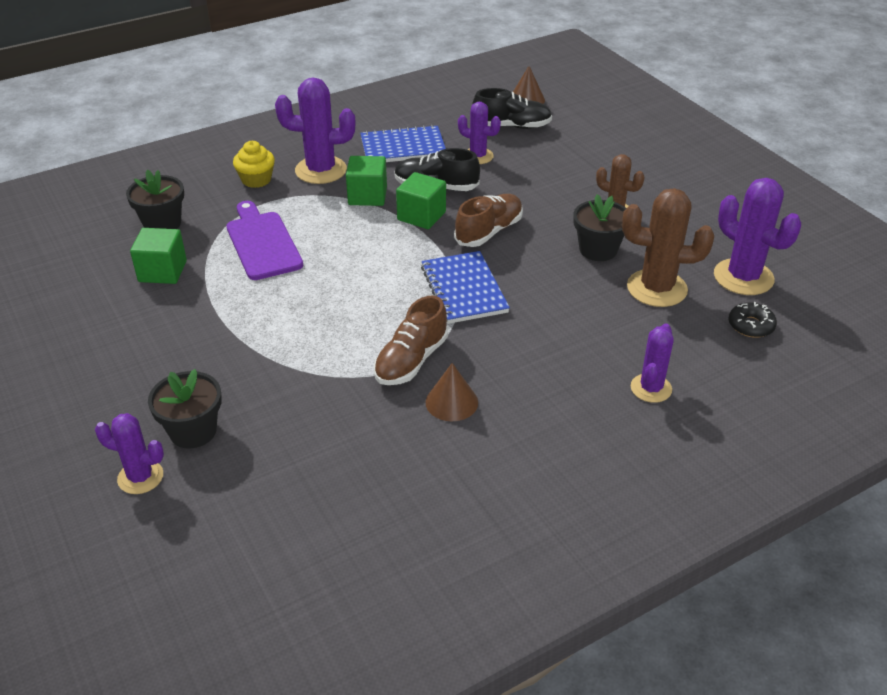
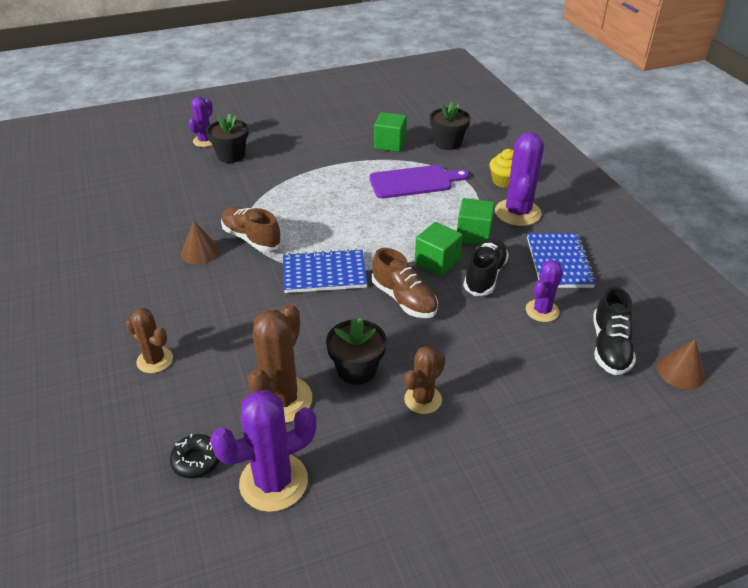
camera: 100 degrees right, 0 degrees up
purple cactus [631,323,674,403] -> brown cactus [125,308,173,373]

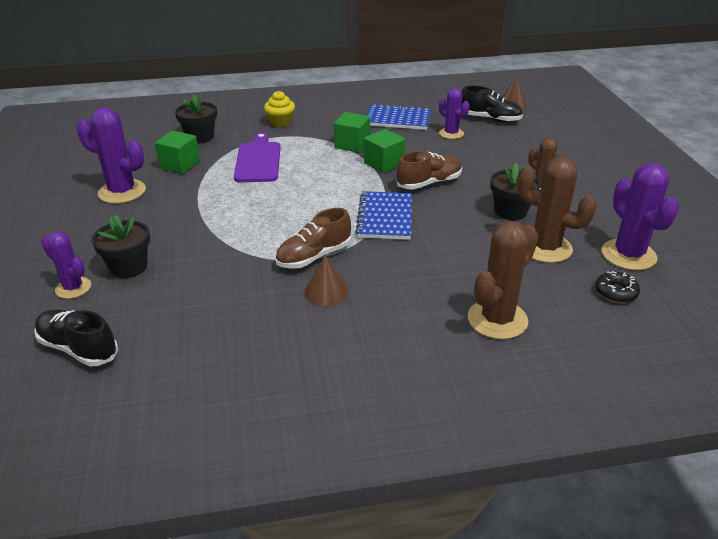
camera: 80 degrees left, 5 degrees down
brown cactus [125,308,173,373] -> brown cactus [468,221,538,339], size x1.63
black shoe [463,237,509,296] -> black shoe moved to [34,310,119,366]
purple cactus [495,132,544,226] -> purple cactus moved to [76,107,146,204]

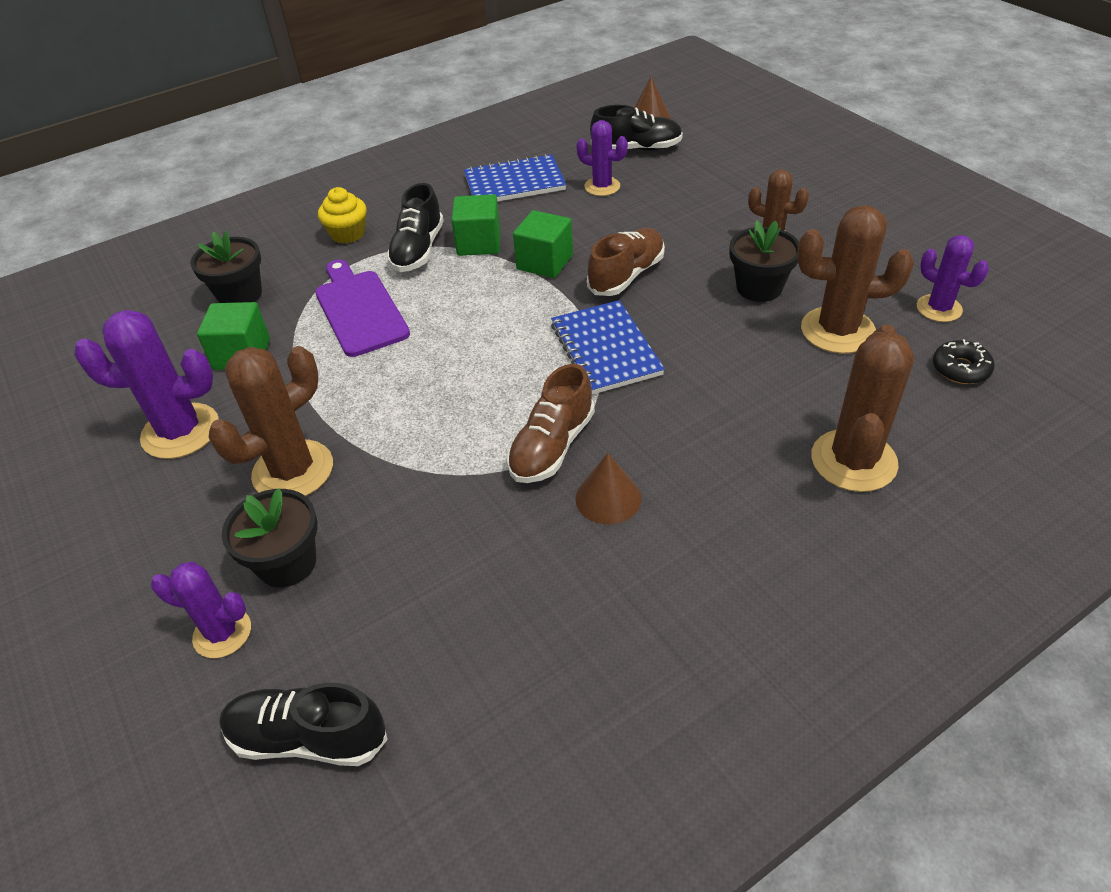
camera: 20 degrees left, 10 degrees up
purple cactus [602,163,679,270] -> purple cactus [917,235,989,322], size x0.61
none -> brown cactus [209,346,333,496]
none -> black shoe [386,183,444,272]

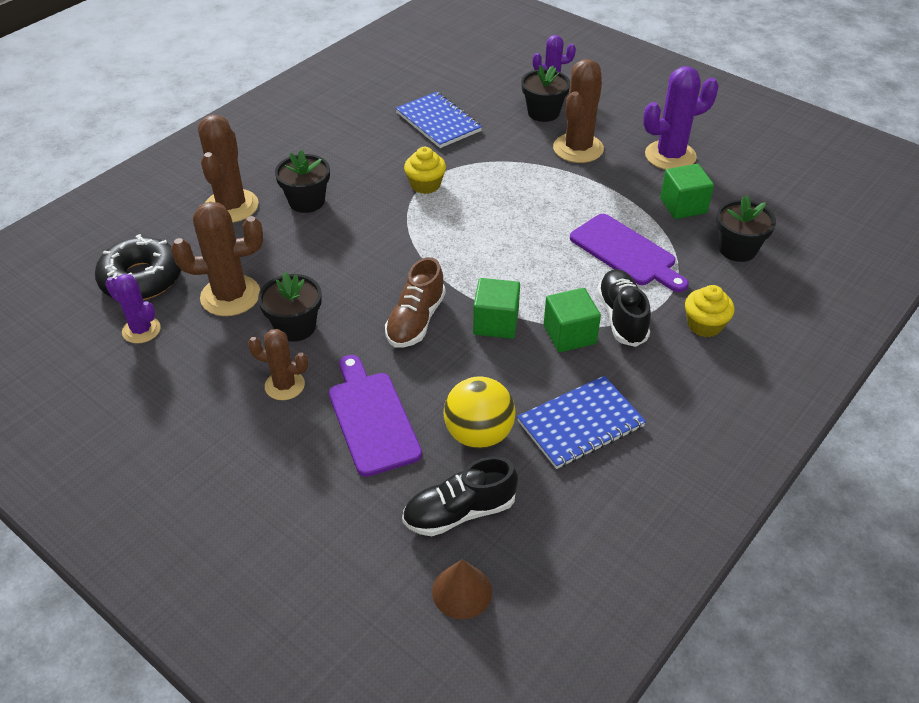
camera: 160 degrees right, 0 degrees up
black shoe [220,683,388,766] -> none
brown shoe [507,364,595,483] -> yellow cupcake [404,147,446,194]
blue notebook [551,300,665,395] -> blue notebook moved to [396,92,482,148]
brown cone [575,453,641,525] -> none
purple cactus [576,120,628,196] -> yellow ball [444,376,516,449]
black donut [933,339,995,384] -> black donut [95,234,181,300], size x1.91
none -> black flower pot [275,150,330,213]
none -> purple cutting board [329,355,422,477]

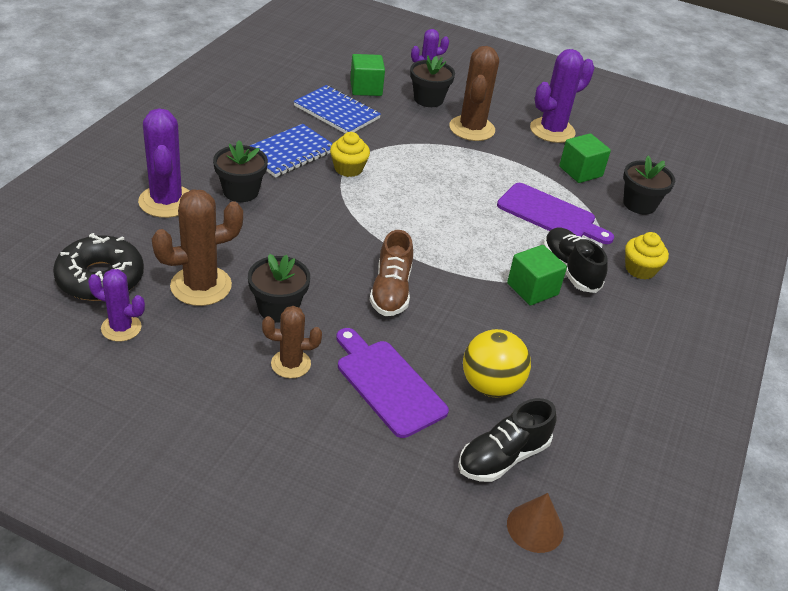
camera: 20 degrees left, 5 degrees down
brown cactus [198,115,259,223] -> purple cactus [138,108,190,218]
green cube [473,278,520,339] -> green cube moved to [350,54,385,96]
blue notebook [517,376,646,469] -> blue notebook moved to [250,124,333,178]

